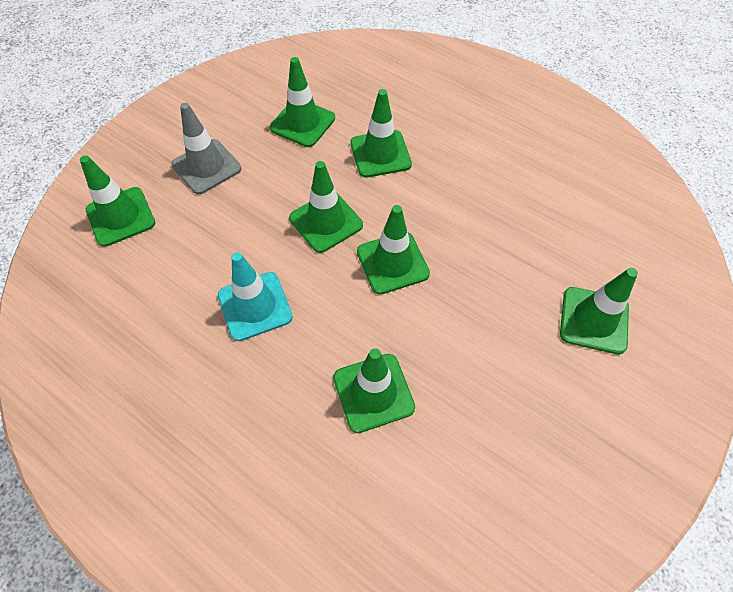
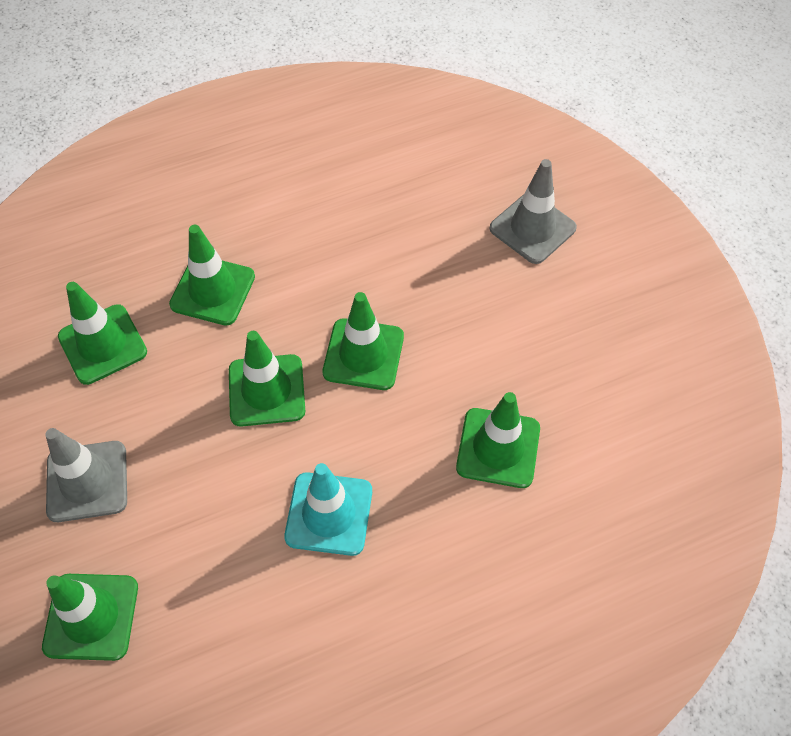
camera: 60 degrees left, 0 degrees up
green traffic cone [560,268,638,354] -> grey traffic cone [490,159,577,264]

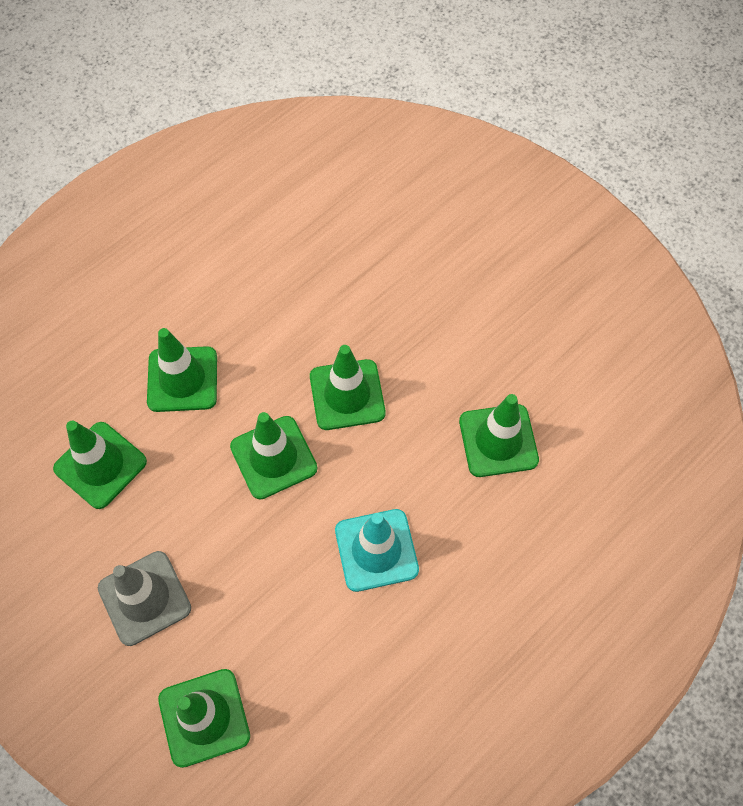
camera: 20 degrees left, 5 degrees up
grey traffic cone [490,159,577,264] -> none

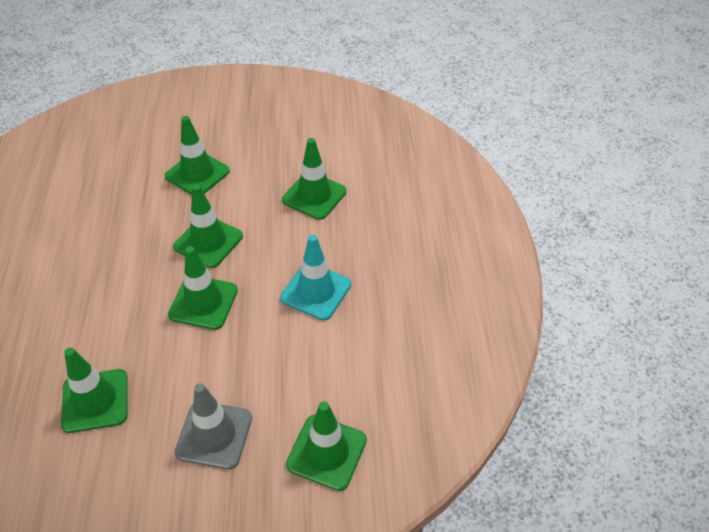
camera: 50 degrees left, 15 degrees down
green traffic cone [147,328,217,412] -> green traffic cone moved to [165,116,230,195]

